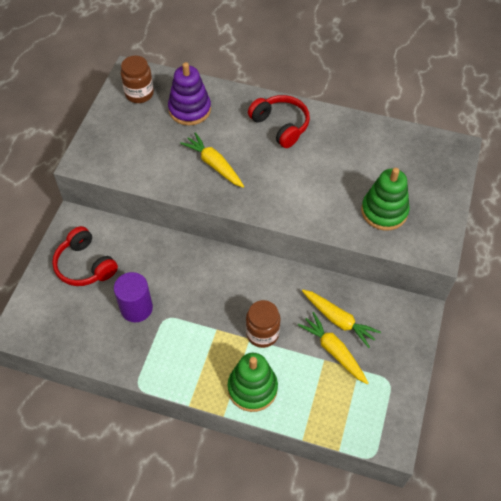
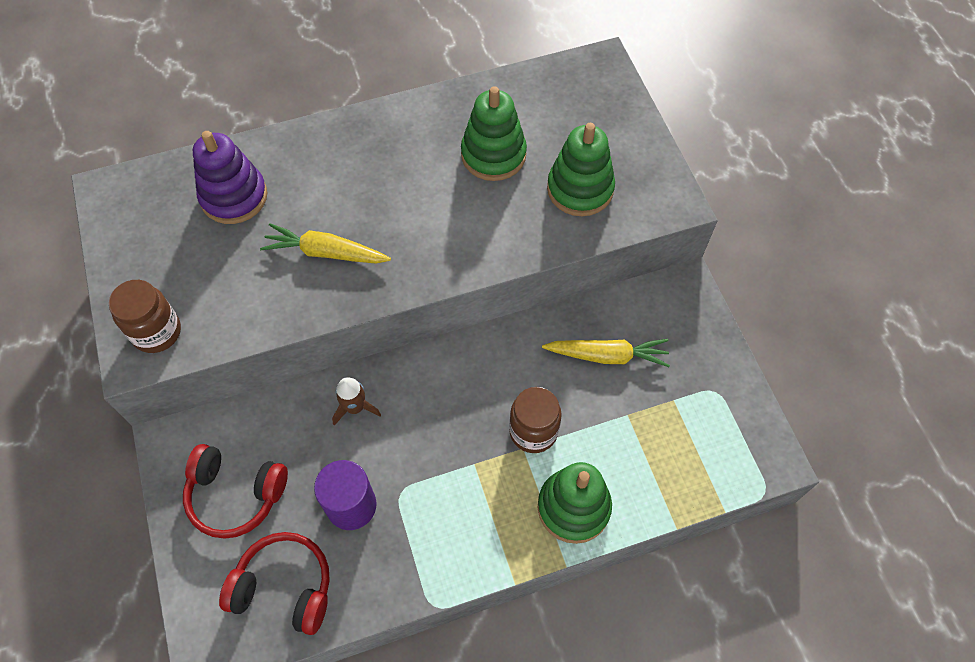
camera: 35 degrees left, 5 degrees up
brown jar [121,56,154,103] -> brown jar moved to [109,280,181,353]
red headphones [248,95,310,148] -> red headphones moved to [219,532,330,635]
yellow carrot [298,312,368,384] -> none
none -> brown rocket [332,377,381,426]
none -> green stacking toy [461,86,527,181]

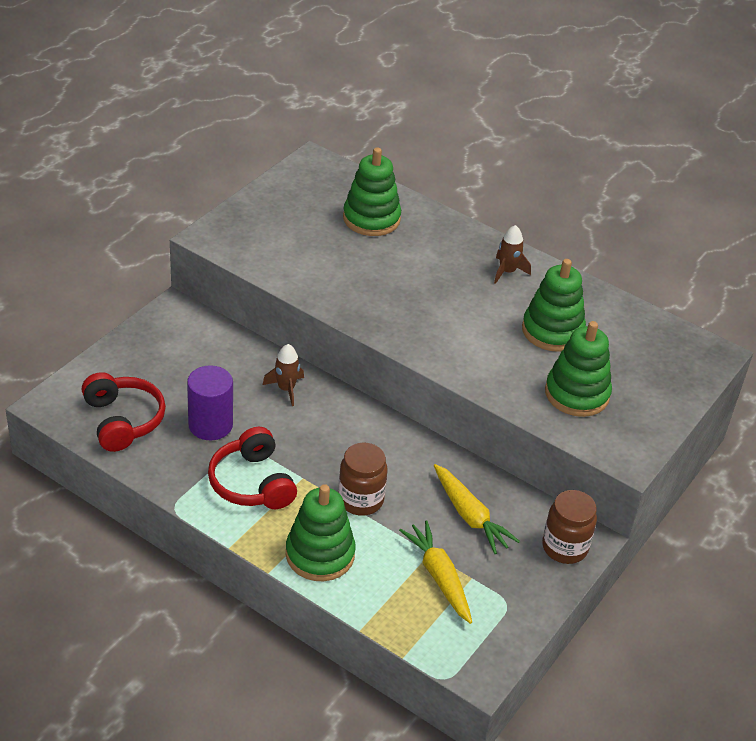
camera: 50 degrees right, 20 degrees down
brown jar [109,280,181,353] -> brown jar moved to [542,490,597,564]
red headphones [183,444,288,539] -> red headphones moved to [208,427,297,509]
purple stacking toy [193,131,267,224] -> green stacking toy [343,147,401,236]
yellow carrot [260,223,391,264] -> yellow carrot moved to [399,520,472,624]
none -> brown rocket [494,225,531,284]

